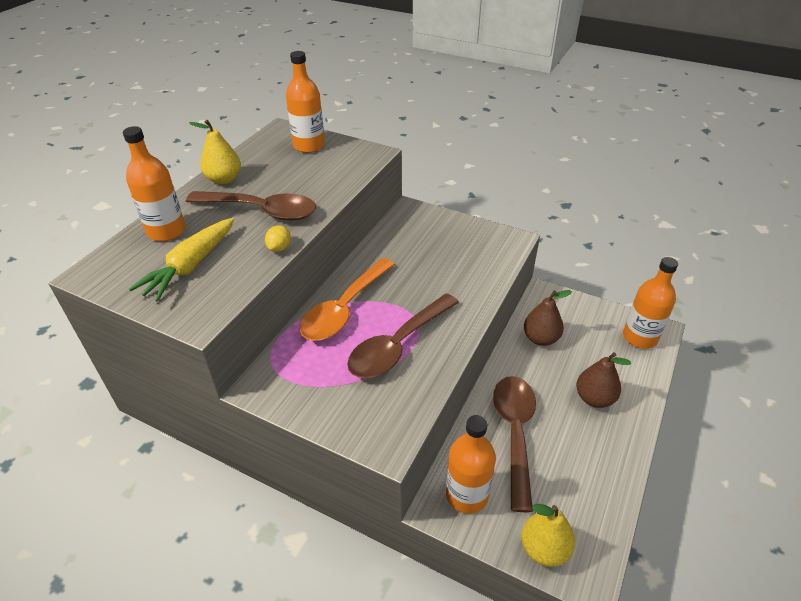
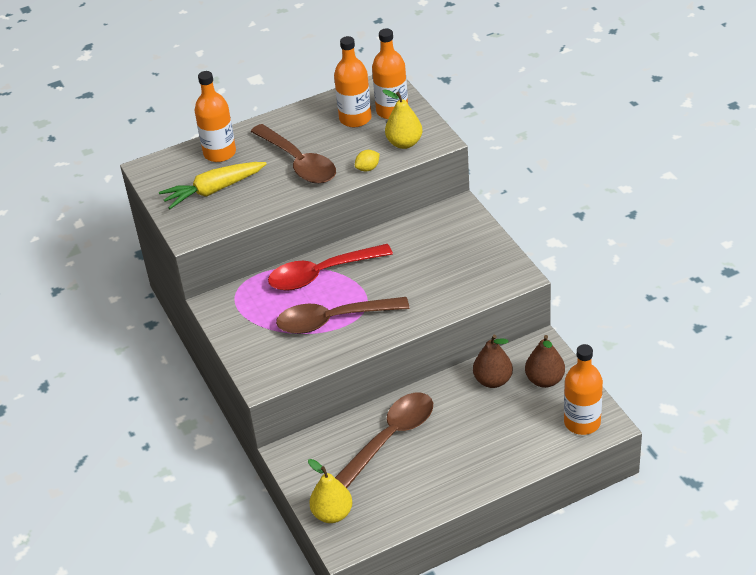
camera: 40 degrees right, 0 degrees up
yellow pear [189,120,241,184] -> yellow pear moved to [382,89,423,149]
yellow lemon [265,225,291,252] -> yellow lemon moved to [355,150,380,172]
orange spoon [300,258,395,341] -> red spoon [268,244,393,291]
orange bottle [446,415,496,514] -> orange bottle moved to [334,36,371,127]
brown pear [576,352,631,408] -> brown pear moved to [525,335,565,388]

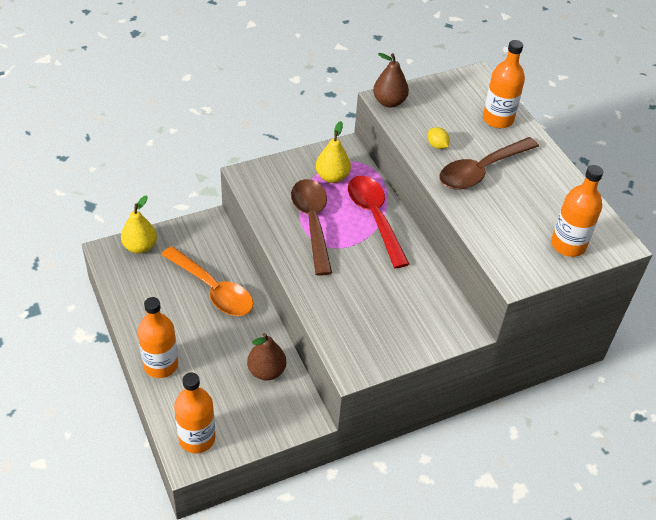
camera: 85 degrees right, 5 degrees up
yellow carrot [159,162,267,209] -> none
orange bottle [334,36,371,127] -> orange bottle moved to [138,297,178,378]
brown spoon [335,393,433,488] -> orange spoon [161,246,253,316]
yellow lemon [355,150,380,172] -> yellow lemon moved to [428,127,450,149]
yellow pear [382,89,423,149] -> yellow pear moved to [316,121,351,183]
brown pear [525,335,565,388] -> brown pear moved to [373,53,409,108]

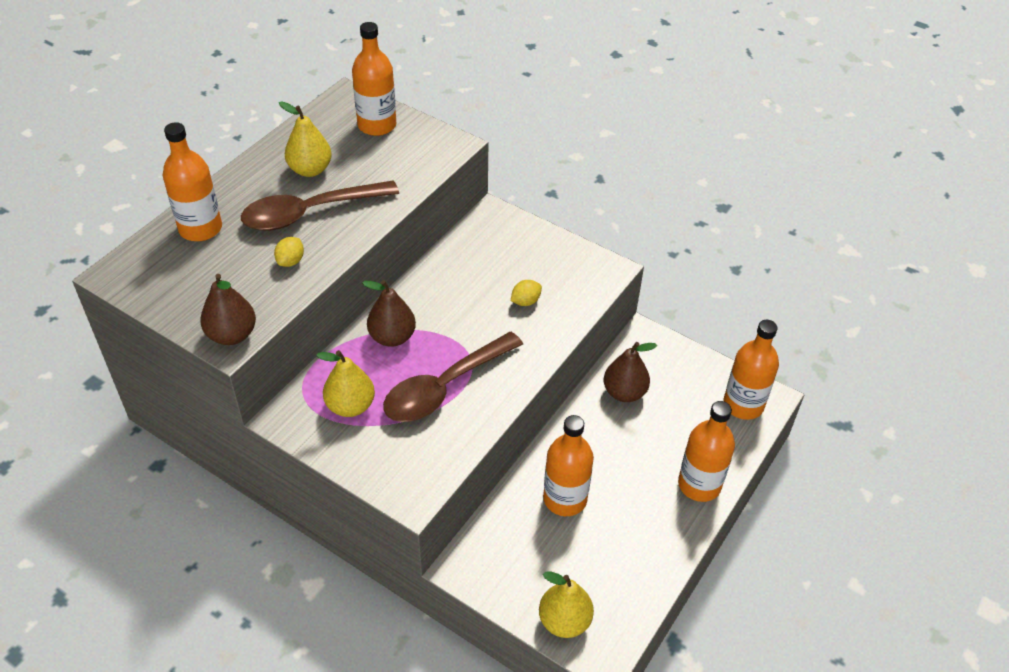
camera: 120 degrees left, 0 degrees up
orange spoon [161,246,253,316] -> orange bottle [543,415,594,516]
red spoon [348,176,409,268] -> brown pear [363,280,416,347]
brown spoon [439,137,539,190] -> brown spoon turned 135 degrees clockwise [241,181,399,231]
none -> yellow pear [279,102,332,177]
none -> yellow lemon [511,280,542,306]

